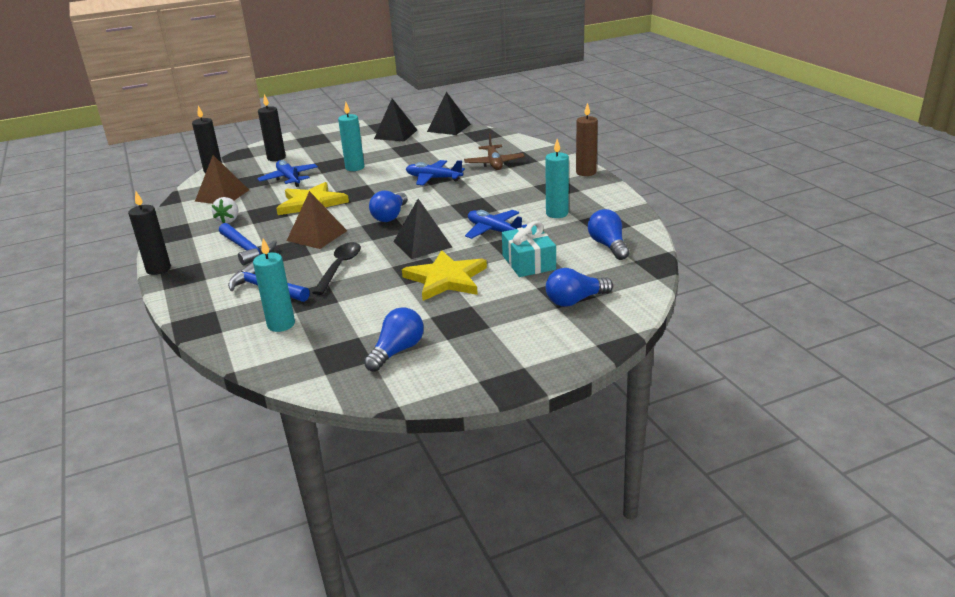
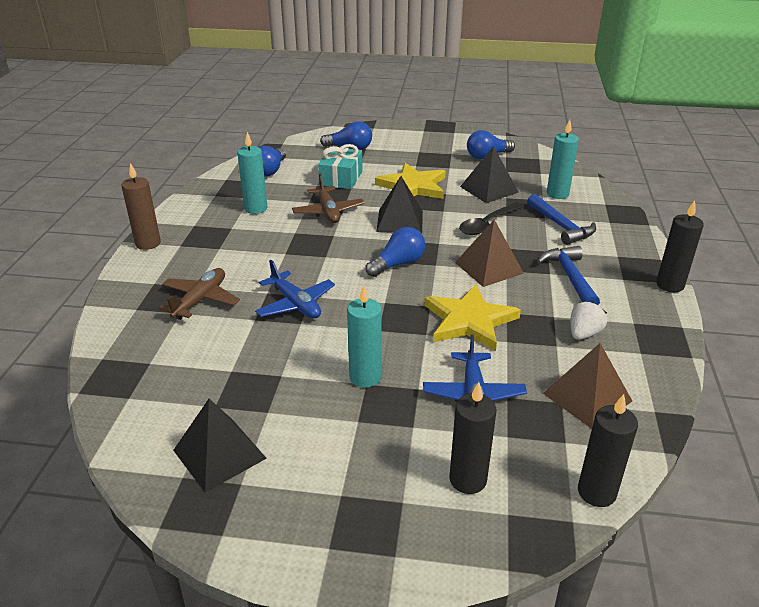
camera: 150 degrees left, 5 degrees up
black pyramid [427,92,471,135] -> black pyramid moved to [460,146,519,203]
blue plane [465,210,527,239] -> brown plane [292,174,364,223]

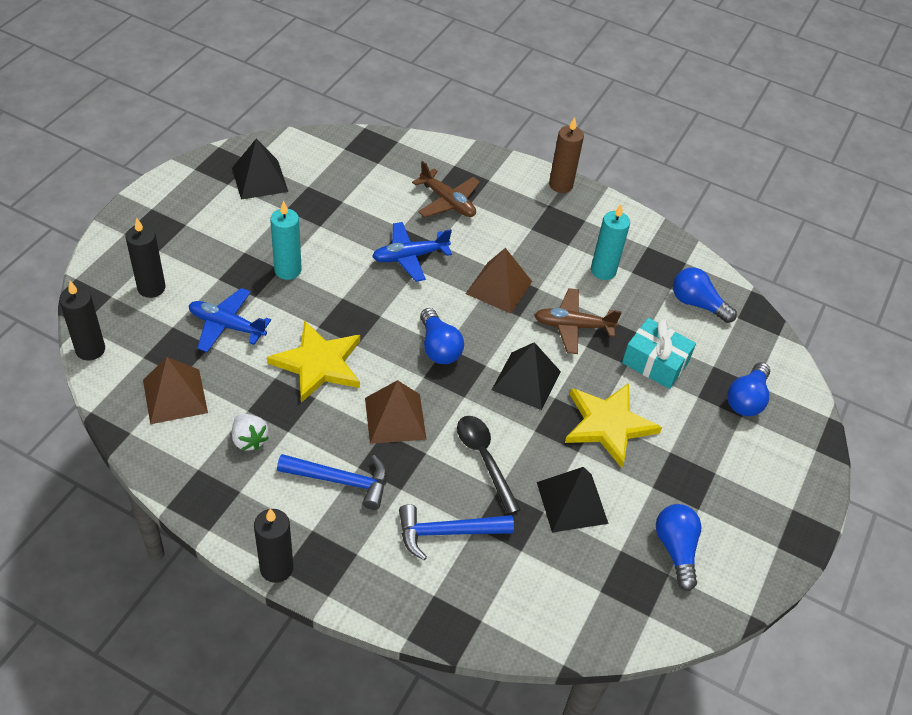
camera: 105 degrees right, 15 degrees up
turquoise candle [547,120,579,199] -> none
none -> brown pyramid [466,248,532,314]

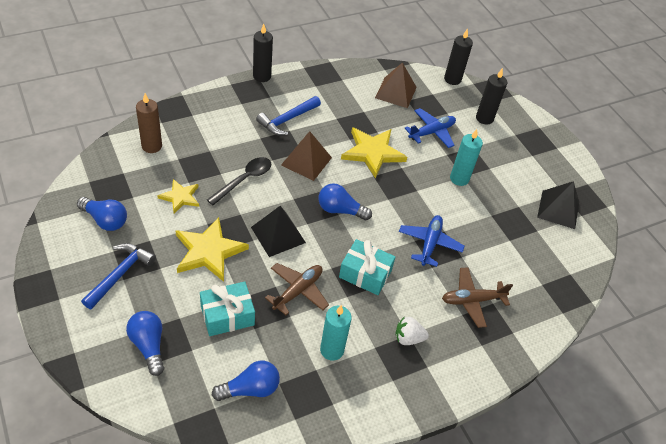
camera: 125 degrees right, 0 degrees up
white strawberry [232,414,269,451] -> white strawberry moved to [395,316,429,345]
blue hammer [399,504,514,560] -> blue hammer moved to [81,243,156,310]
black spoon [457,416,521,515] -> black spoon turned 60 degrees counterclockwise [207,157,271,205]
brown pyramid [466,248,532,314] -> turquoise gift [339,239,395,295]
black pyramid [537,467,609,533] -> yellow star [157,179,199,214]
brown candle [549,117,584,193] -> brown candle moved to [136,93,162,153]

